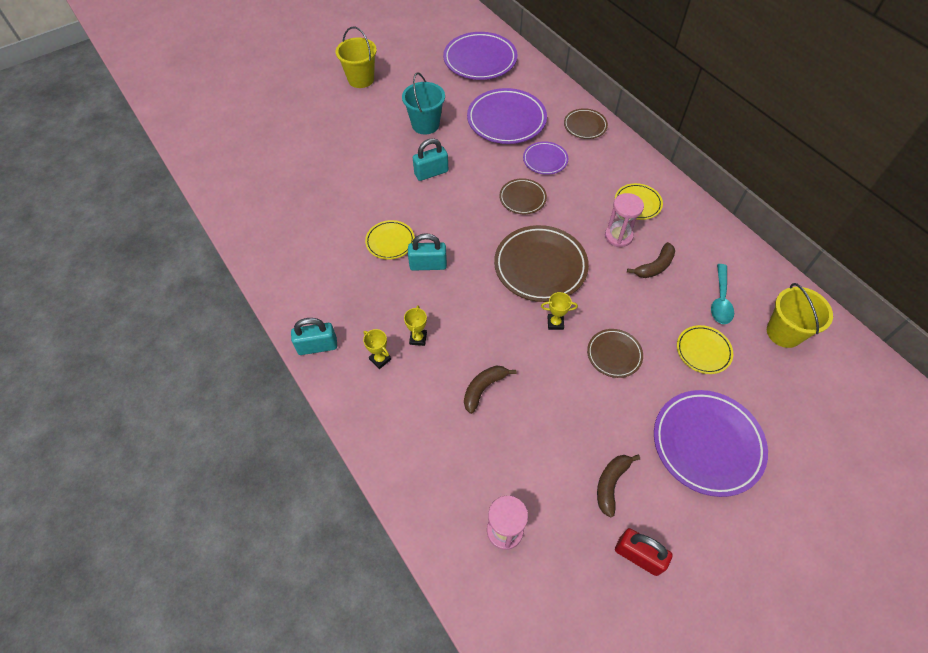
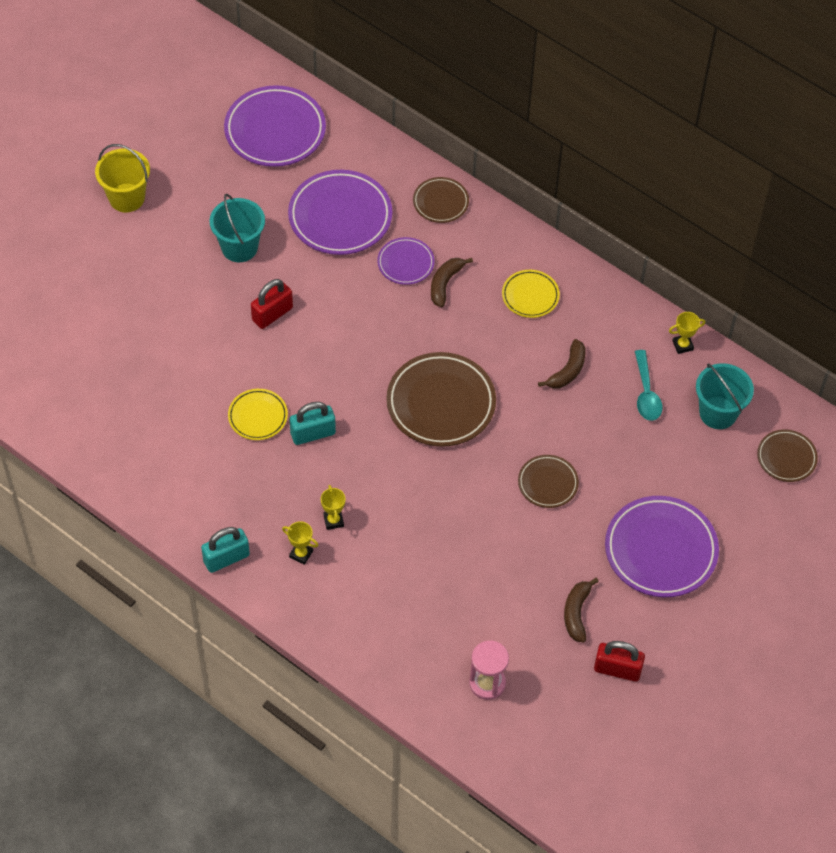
camera: 20 degrees left, 0 degrees up
turquoise padlock [413,138,449,181] -> red padlock [251,279,293,329]
brown banana [464,366,516,414] -> brown banana moved to [431,258,473,307]
brown plate [499,178,547,214] -> brown plate moved to [757,430,818,482]
yellow trophy [541,292,578,330] -> yellow trophy moved to [669,312,705,354]
pink hourglass [605,193,644,247] -> none
yellow plate [677,325,733,374] -> none
yellow bucket [767,283,833,348] -> turquoise bucket [696,363,754,429]

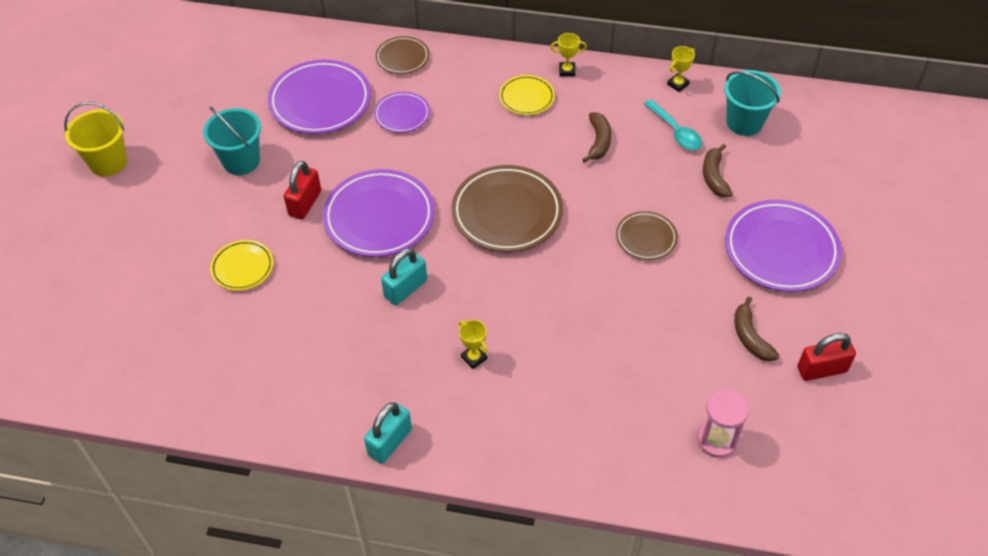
camera: 25 degrees left, 5 degrees down
purple plate [224,85,326,167] -> purple plate moved to [323,169,435,257]
yellow plate [228,389,288,440] -> yellow plate moved to [210,240,273,291]
yellow trophy [282,521,318,565] -> yellow trophy moved to [550,33,587,77]
brown banana [431,258,473,307] -> brown banana moved to [703,144,733,198]
brown plate [757,430,818,482] -> none

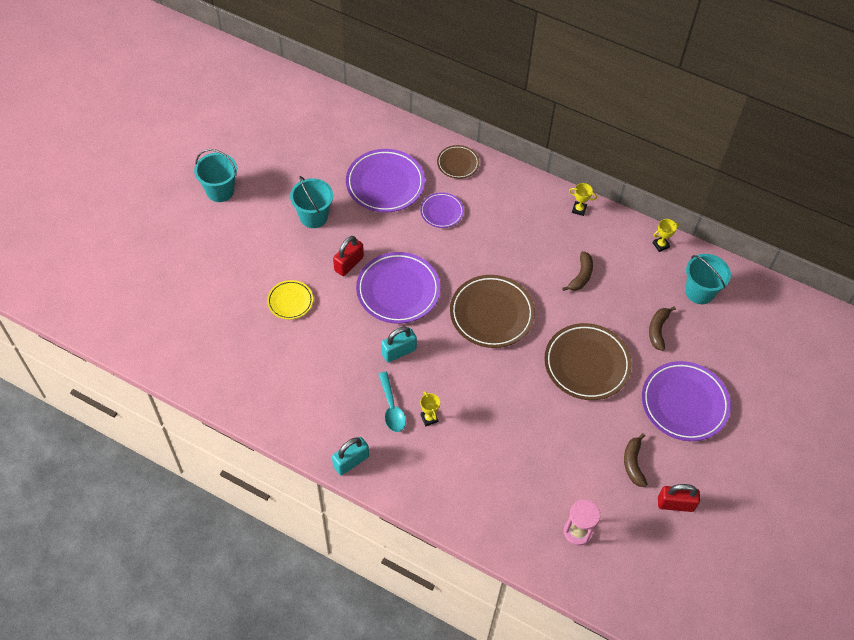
camera: 15 degrees right, 5 degrees up
yellow bucket [64,102,127,177] -> turquoise bucket [194,149,237,202]
yellow plate [499,75,555,115] -> none
brown plate [616,211,678,260] -> brown plate [544,323,632,400], size x1.84
turquoise spoon [644,99,702,150] -> turquoise spoon moved to [379,372,406,432]

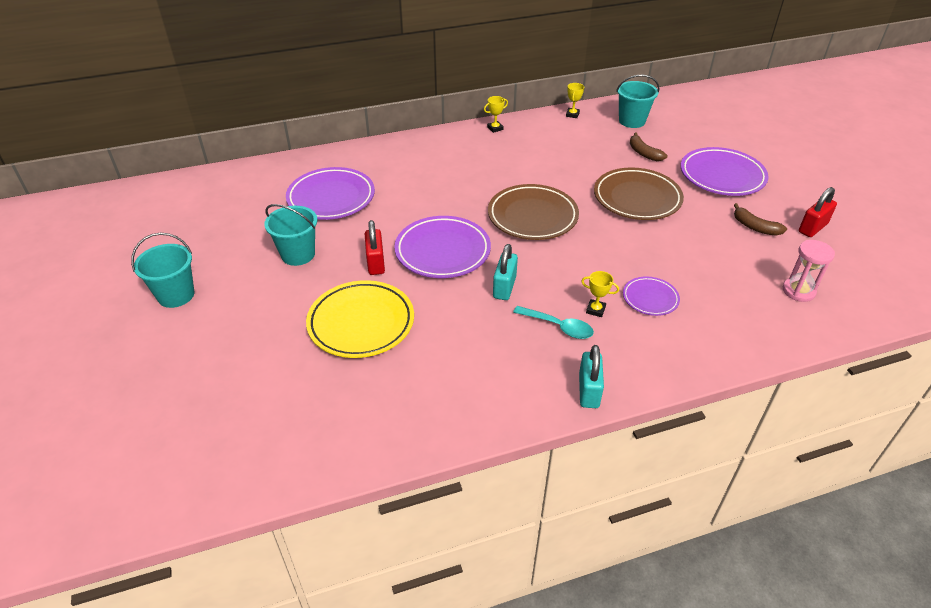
camera: 45 degrees left, 15 degrees down
yellow plate [267,280,313,320] -> yellow plate [306,280,414,358], size x1.84
purple plate [420,192,464,228] -> purple plate moved to [623,276,680,316]
brown plate [437,145,479,179] -> none
brown banana [562,251,593,291] -> none

